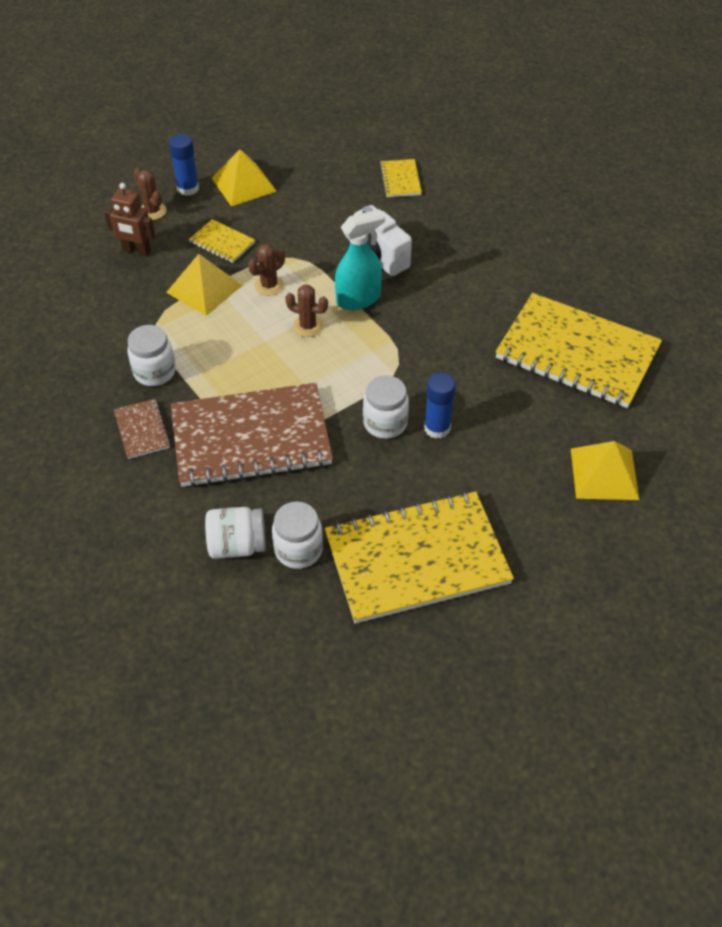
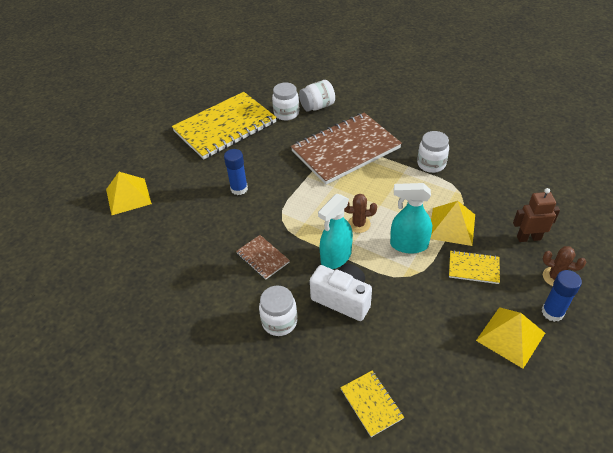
camera: 160 degrees right, 5 degrees down
brown notebook [114,399,171,459] -> brown notebook moved to [236,235,290,279]
brown cactus [248,244,285,296] -> turquoise spray bottle [390,183,432,254]
white jar [363,375,409,439] -> white jar moved to [259,286,297,336]
yellow notebook [495,293,662,408] -> none

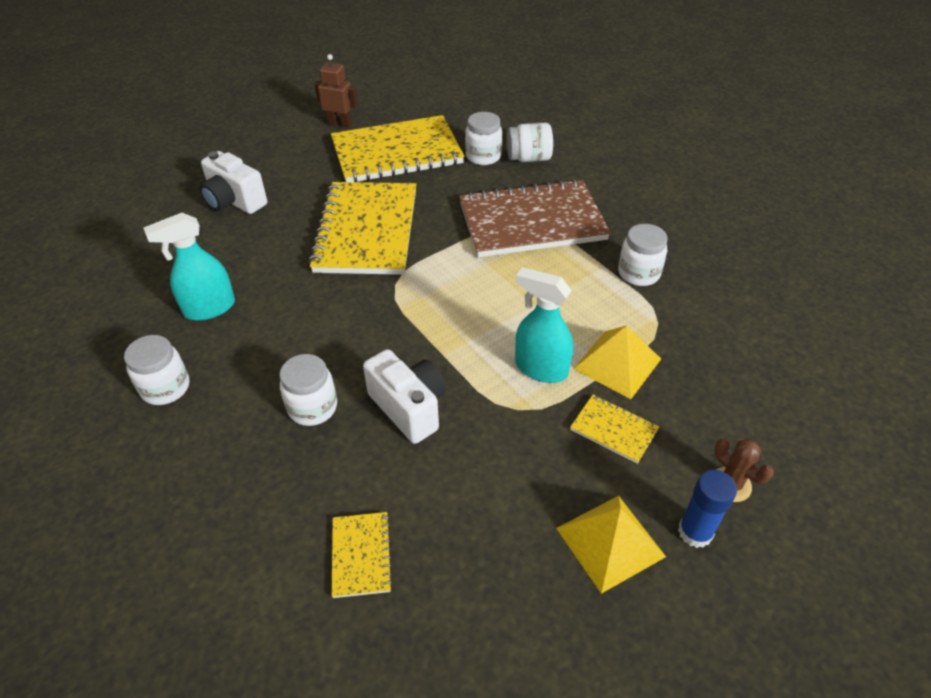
camera: 20 degrees right, 0 degrees up
yellow pyramid [106,172,152,215] -> white camera [200,151,267,214]
blue glue stick [224,149,248,195] -> yellow notebook [308,182,416,275]
brown notebook [236,235,290,279] -> none
turquoise spray bottle [318,194,353,269] -> turquoise spray bottle moved to [144,213,235,321]
brown cactus [344,194,377,233] -> none
brown robot [513,188,560,242] -> brown robot moved to [314,54,358,128]
none -> white jar [124,335,189,405]

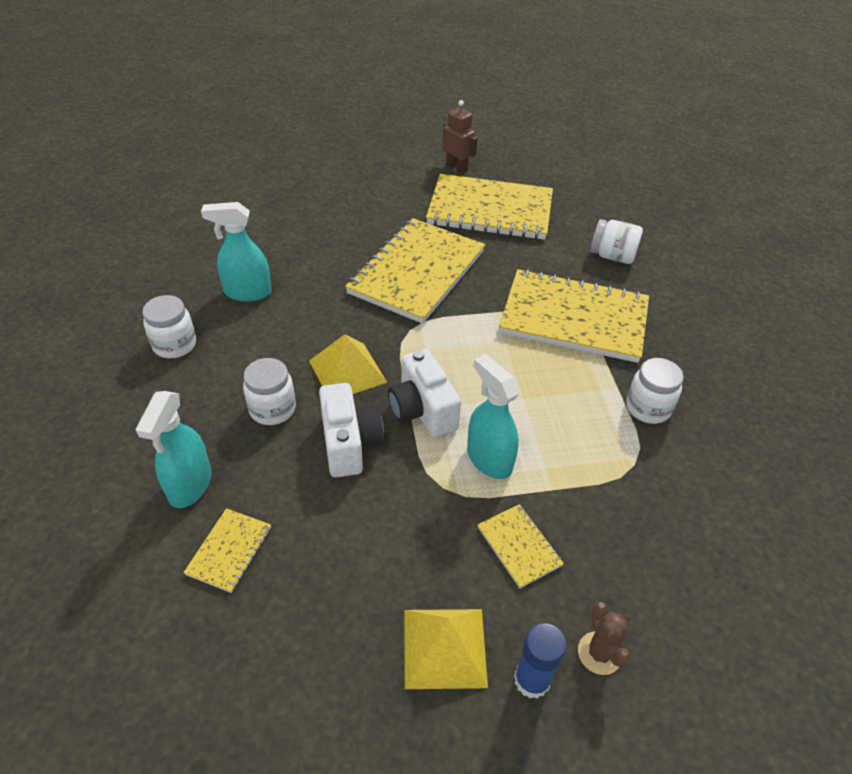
camera: 25 degrees right, 0 degrees up
white camera [200,151,267,214] -> white camera moved to [388,349,461,438]
brown notebook [459,179,611,257] -> yellow notebook [499,269,649,363]
white jar [465,112,502,165] -> none
yellow pyramid [574,326,661,399] -> yellow pyramid moved to [309,334,387,394]
none -> turquoise spray bottle [135,391,211,508]

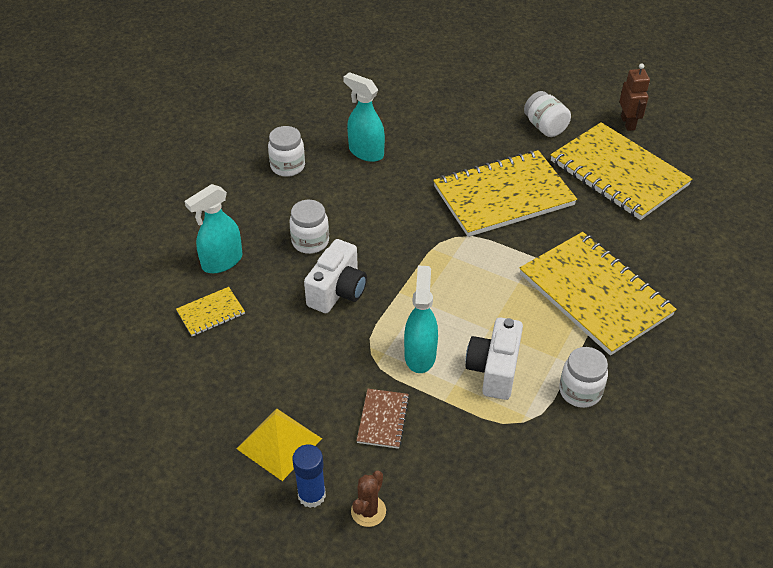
camera: 40 degrees right, 0 degrees up
yellow pyramid [309,334,387,394] -> none
white camera [388,349,461,438] -> white camera moved to [466,317,523,400]
yellow notebook [478,504,564,588] -> brown notebook [357,389,409,449]
white jar [590,219,643,264] -> white jar moved to [524,91,571,137]

